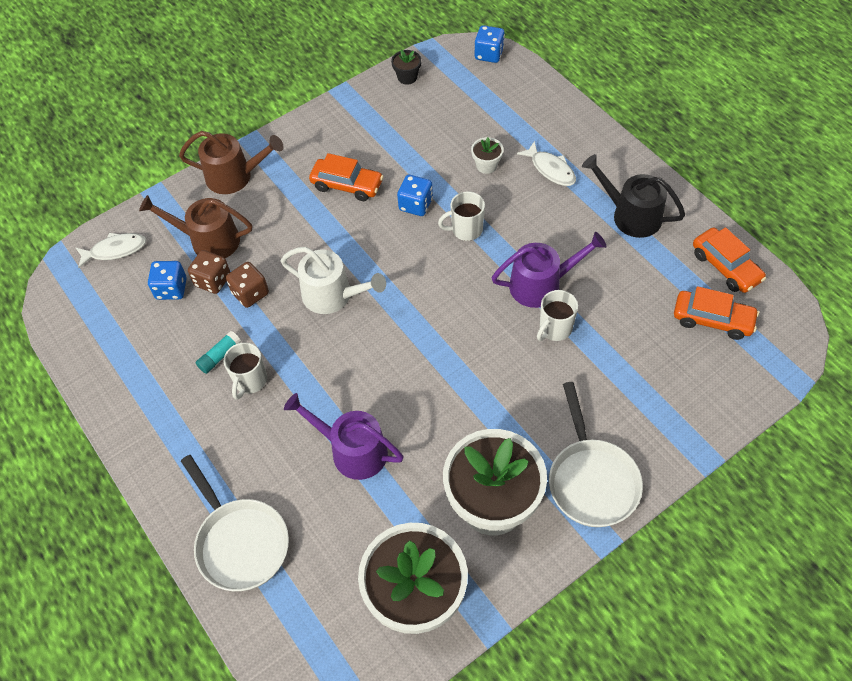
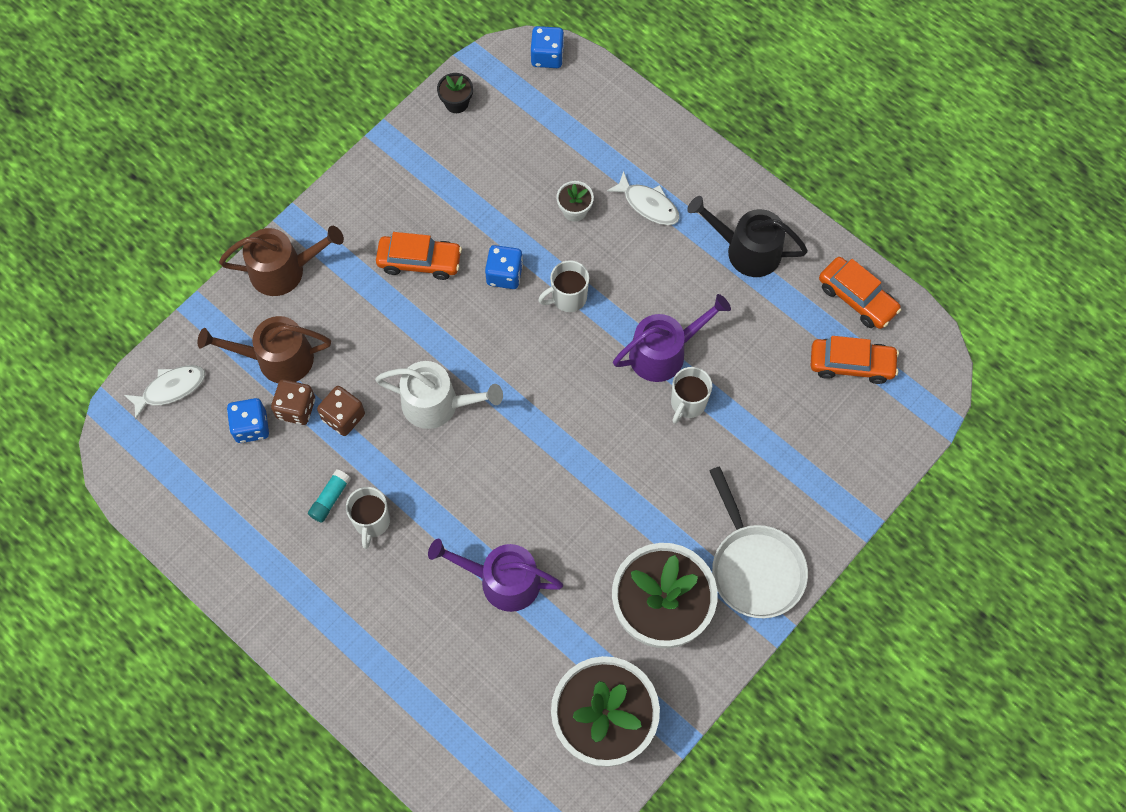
camera: 15 degrees left, 10 degrees up
white pan [181,455,289,591] -> none

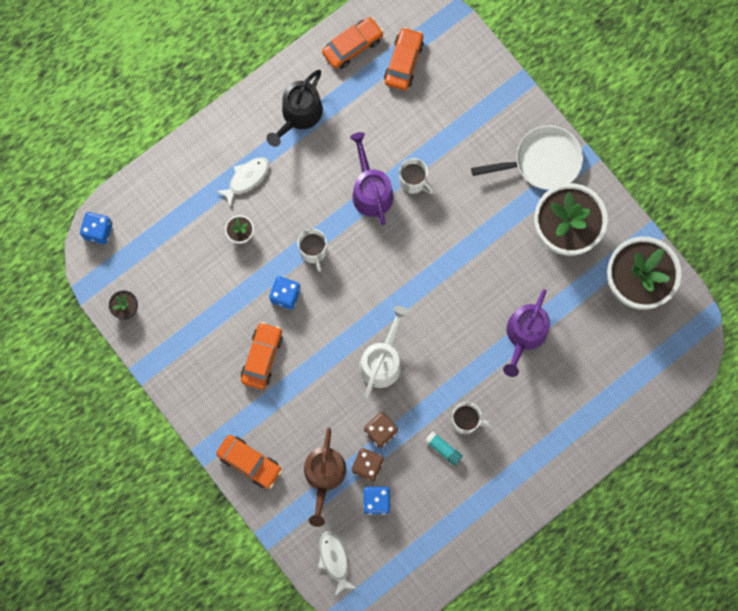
camera: 80 degrees left, 10 degrees up
brown watering can [219,226,344,296] -> orange car [216,435,282,489]

